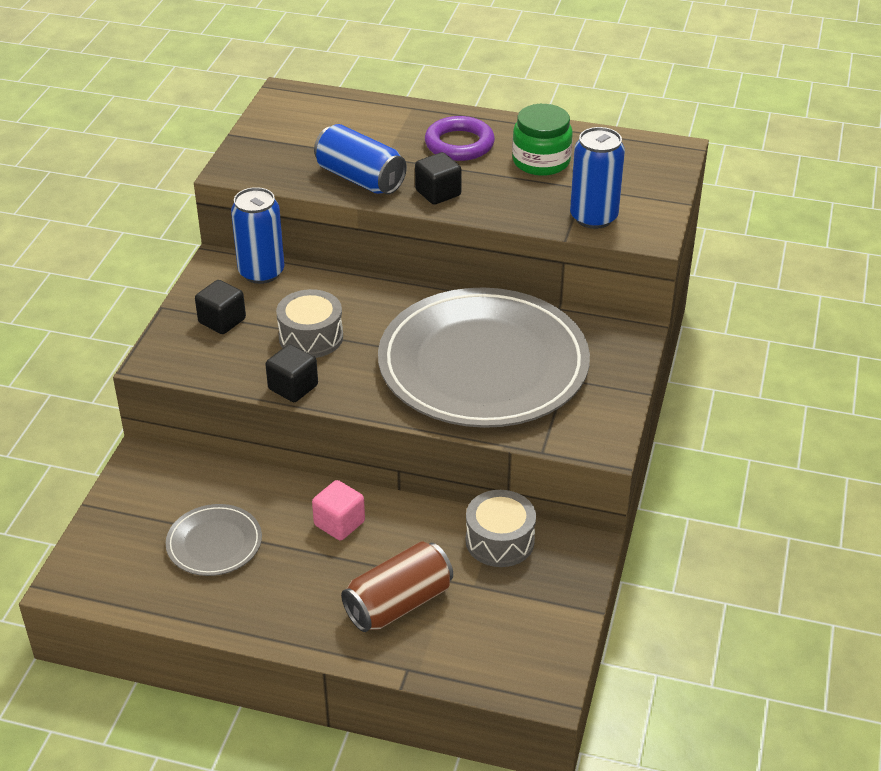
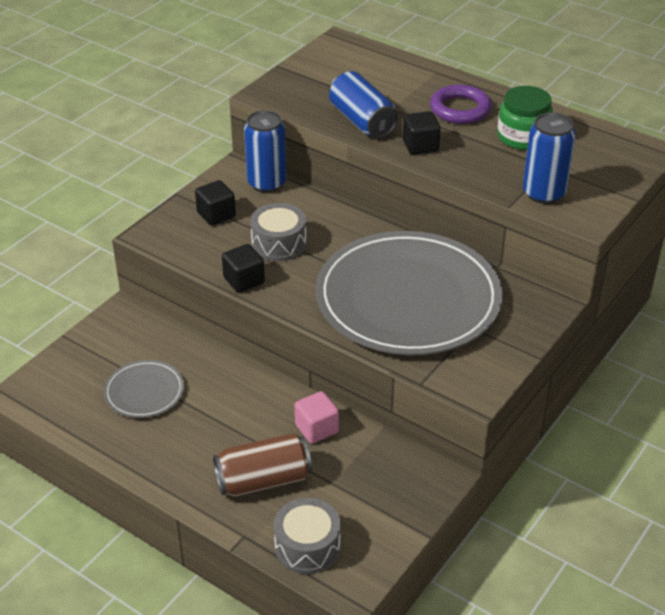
camera: 20 degrees right, 0 degrees up
pink cube [312,480,365,540] -> pink cube moved to [295,391,339,444]
grey drum [466,490,536,567] -> grey drum moved to [274,498,341,574]

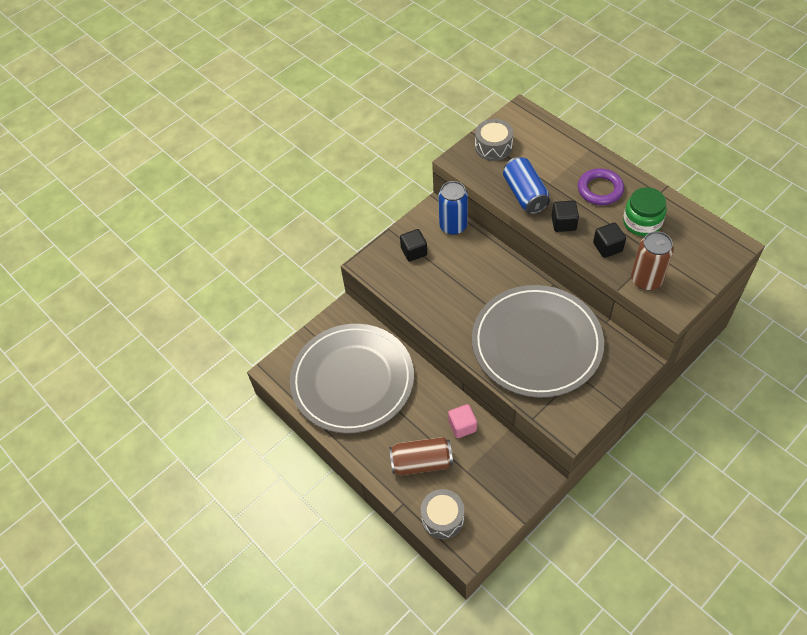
camera: 15 degrees right, 15 degrees up
grey plate [104,360,184,418] -> grey plate [290,324,414,434], size x2.32
black cube [222,244,265,293] -> black cube moved to [593,223,626,258]
grey drum [250,203,307,261] -> grey drum moved to [475,119,513,161]
blue can [523,112,576,204] -> brown can [631,231,674,290]

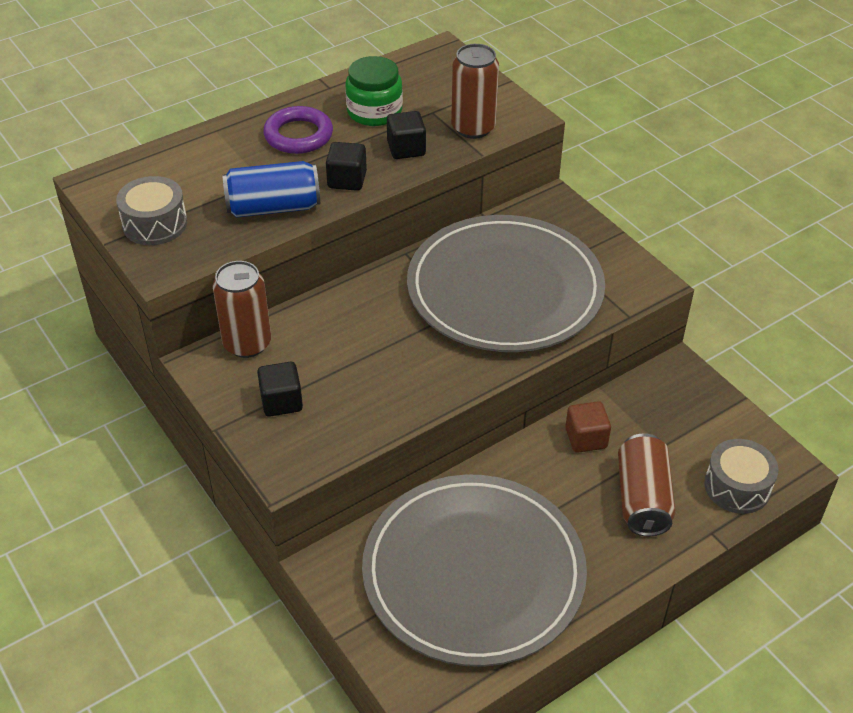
camera: 85 degrees left, 10 degrees down
blue can [438,181,468,235] -> brown can [213,261,271,358]
pink cube [448,404,477,438] -> brown cube [565,401,611,453]

